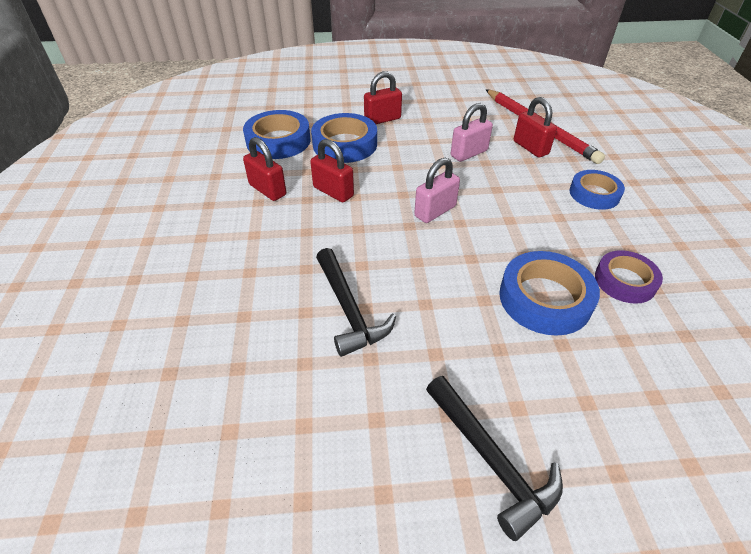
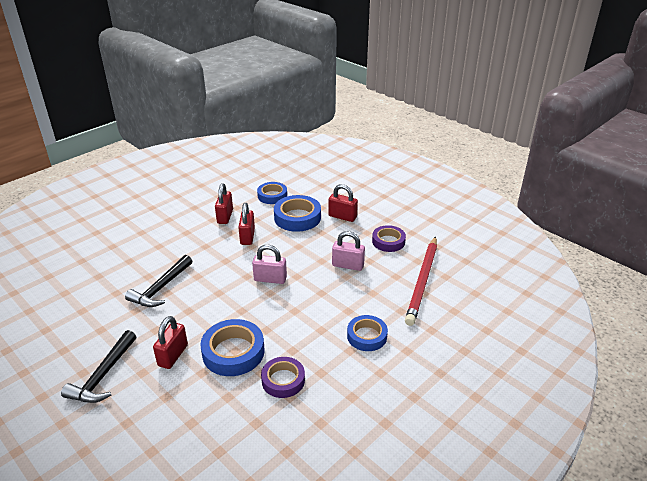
camera: 50 degrees right, 10 degrees down
blue tape [243,110,311,159] -> blue tape [257,182,287,204], size x0.67
red padlock [514,97,557,157] -> red padlock moved to [153,316,188,369]
none -> purple tape [372,225,406,252]

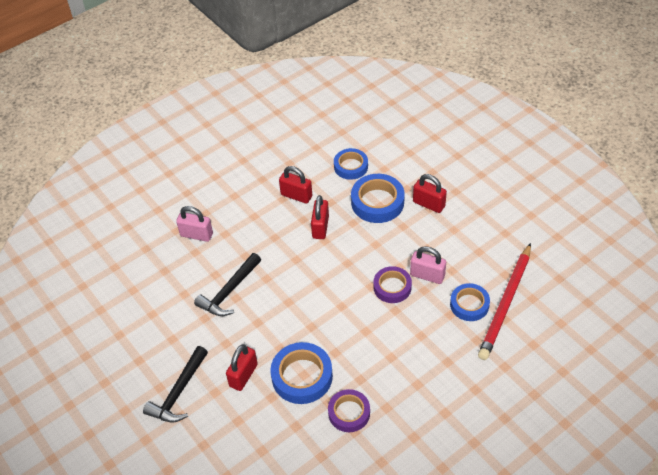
camera: 10 degrees right, 15 degrees up
red padlock [215,183,233,224] -> red padlock turned 75 degrees counterclockwise [279,166,312,204]
pink padlock [252,245,287,284] -> pink padlock moved to [176,206,213,242]
blue tape [347,315,388,351] -> blue tape moved to [450,283,490,321]
purple tape [372,225,406,252] -> purple tape moved to [373,266,412,303]

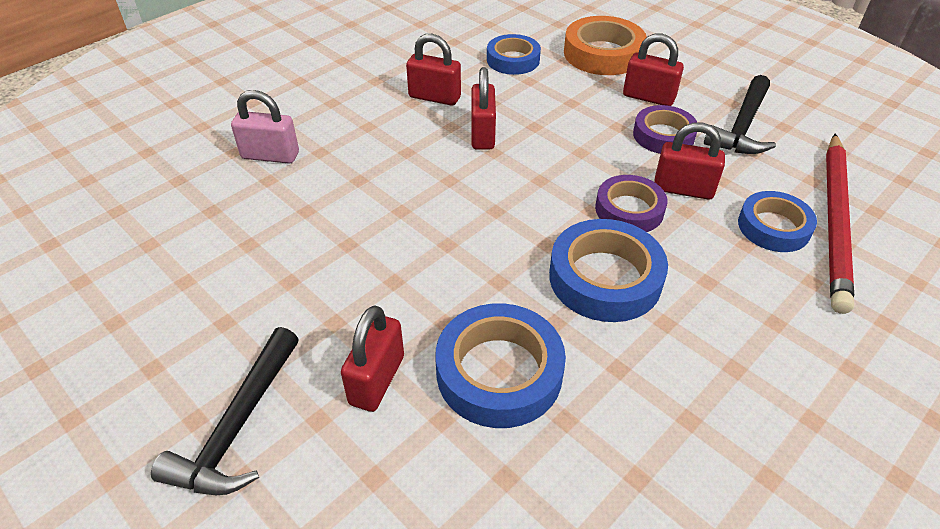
camera: 10 degrees left, 5 degrees down
black hammer [194,253,261,316] -> black hammer moved to [704,75,776,154]
purple tape [328,389,370,432] -> purple tape moved to [633,105,697,154]
blue tape [351,174,405,223] -> blue tape moved to [549,219,668,322]
pink padlock [410,246,446,284] -> red padlock [654,123,725,200]
none -> orange tape [564,16,647,75]

